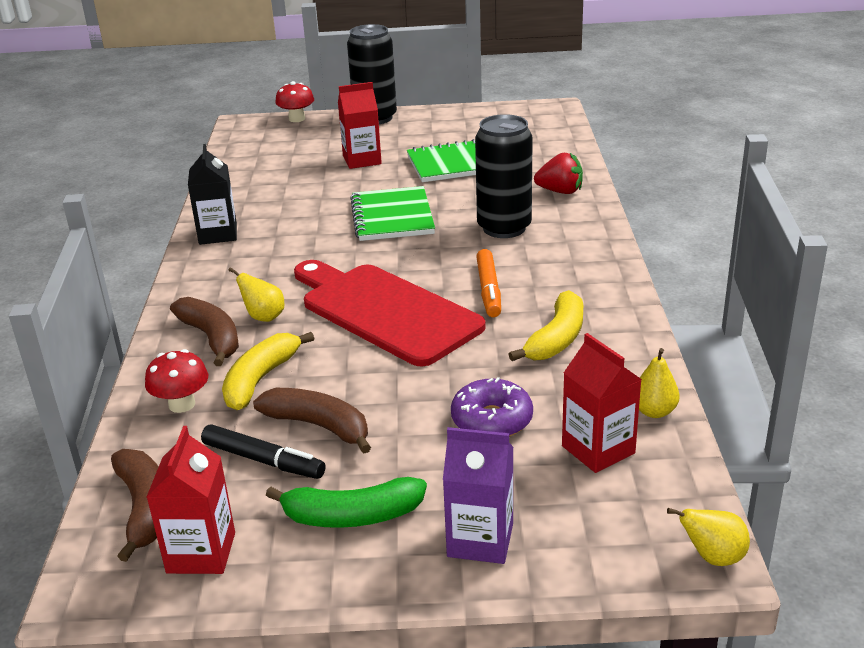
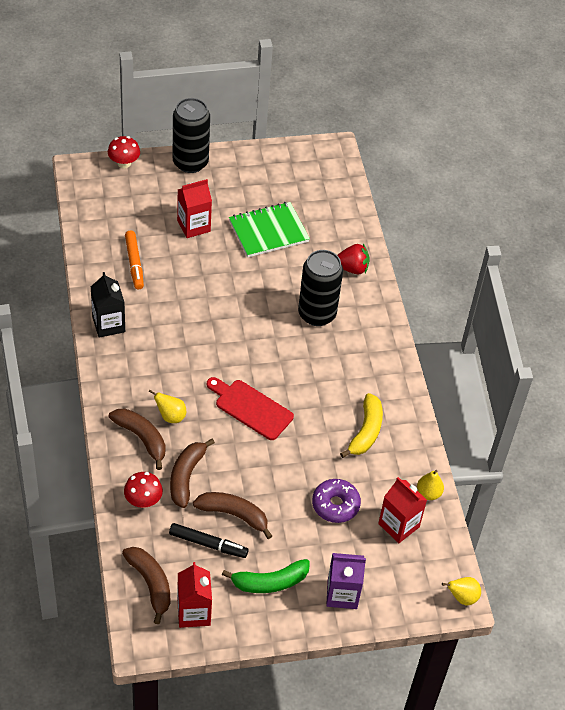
camera: 15 degrees left, 20 degrees up
yellow banana [222,332,314,410] -> brown banana [170,439,215,508]
red cutting board [294,260,486,367] -> red cutting board [207,377,294,440], size x0.62
green notebook [350,186,435,241] -> none
orange marker [476,249,501,317] -> orange marker moved to [125,231,144,290]

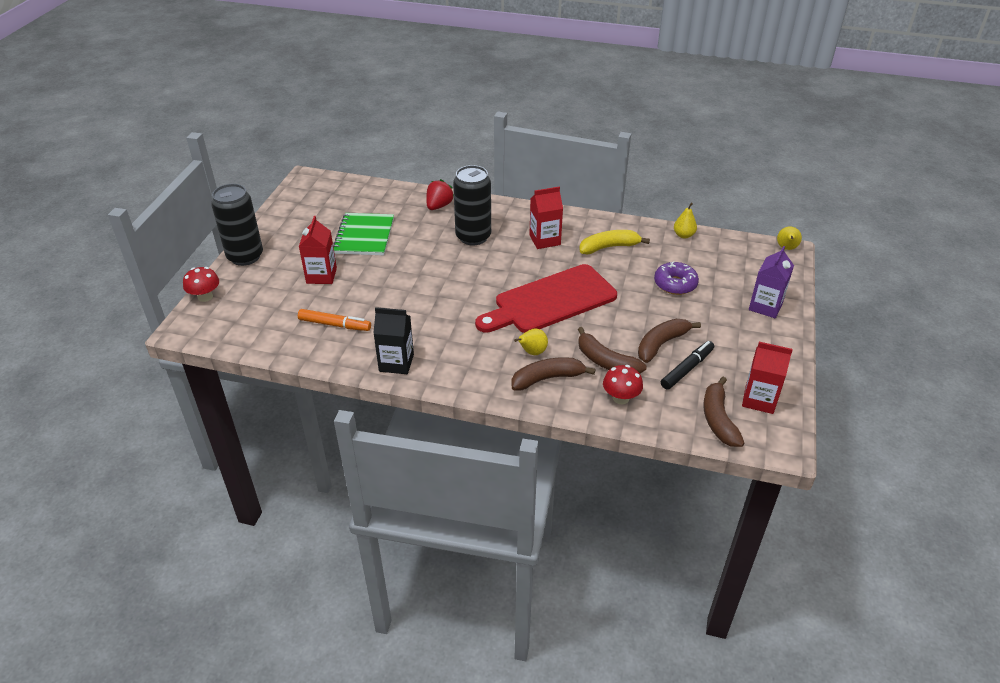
camera: 60 degrees left, 10 degrees down
brown banana [122,547,170,624] -> brown banana turned 90 degrees counterclockwise [703,377,744,447]
red cutting board [207,377,294,440] -> red cutting board [475,264,617,333], size x1.61
green banana [222,559,310,593] -> none
yellow banana [340,393,383,458] -> yellow banana turned 60 degrees counterclockwise [579,230,650,255]
red carton [378,477,427,543] -> red carton moved to [529,187,563,249]

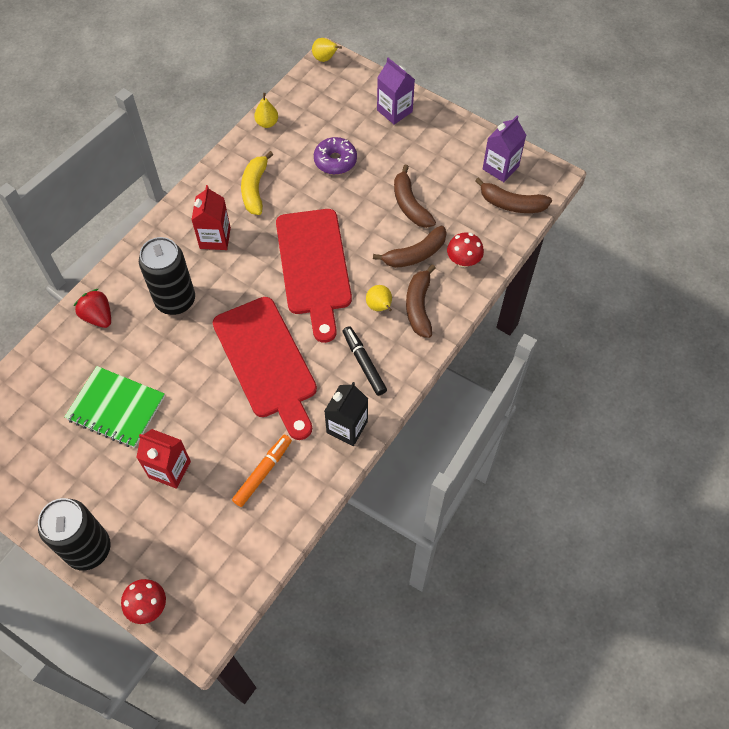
camera: 70 degrees left, 20 degrees up
black marker [661,341,714,390] -> black marker moved to [343,326,387,396]
red carton [742,342,793,414] -> purple carton [483,115,526,182]
none -> red cutting board [213,297,317,440]

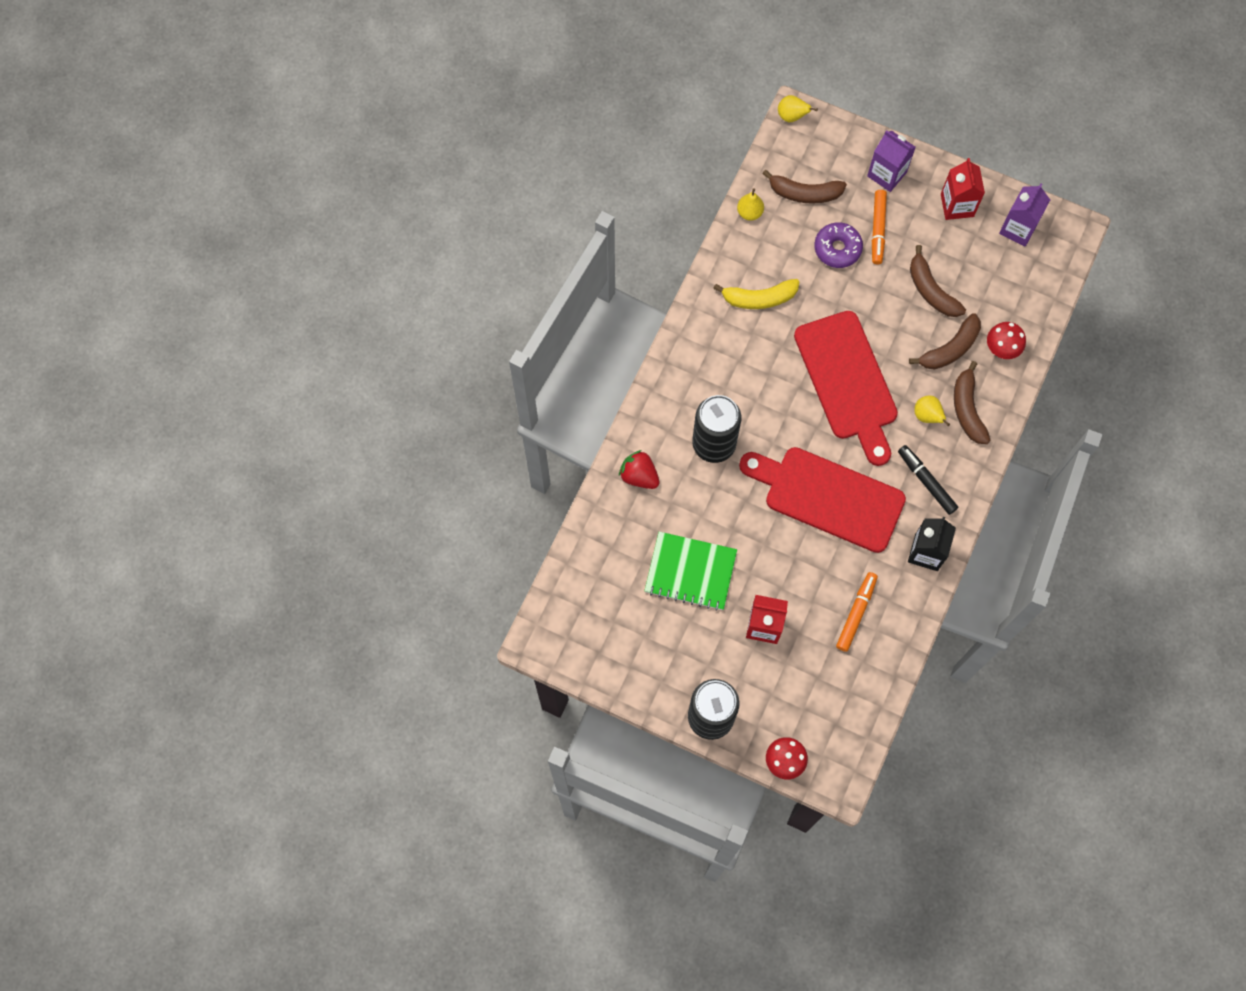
camera: 10 degrees left, 10 degrees up
red carton [192,185,231,250] -> red carton moved to [941,158,985,220]
red cutting board [213,297,317,440] -> red cutting board turned 150 degrees clockwise [739,447,906,553]
yellow banana [241,151,273,215] -> yellow banana turned 90 degrees counterclockwise [713,279,800,309]
brown banana [475,177,552,213] -> brown banana moved to [762,170,847,203]
none -> orange marker [872,190,887,264]

